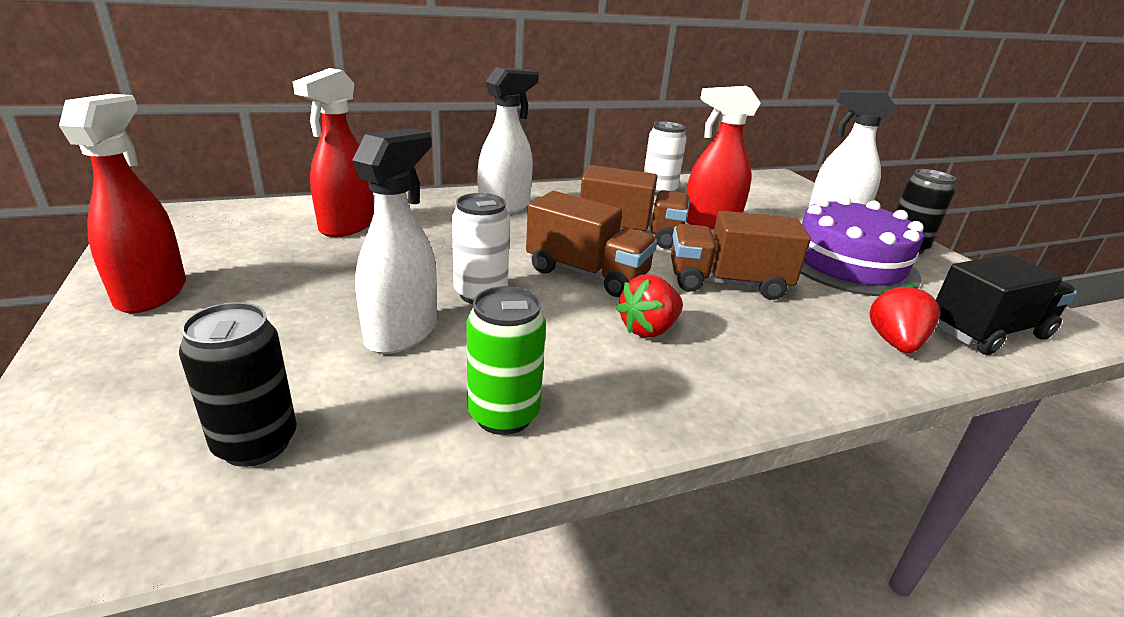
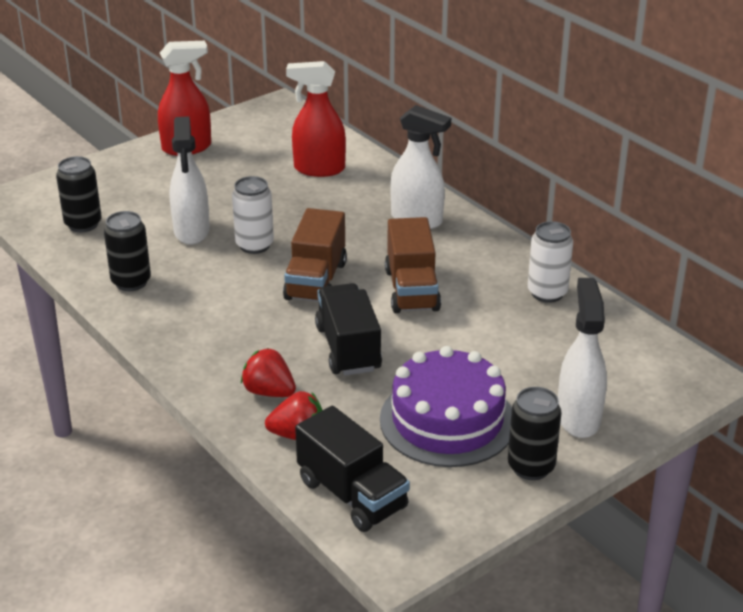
camera: 75 degrees right, 5 degrees up
white spray bottle [352,128,437,354] -> white spray bottle turned 75 degrees clockwise [169,116,210,245]
green can [466,286,546,435] -> black can [104,211,151,291]
red strawberry [616,274,683,338] -> red strawberry moved to [241,348,296,397]
brown truck [671,211,811,300] -> black truck [315,283,382,375]
red spray bottle [686,86,761,229] -> none

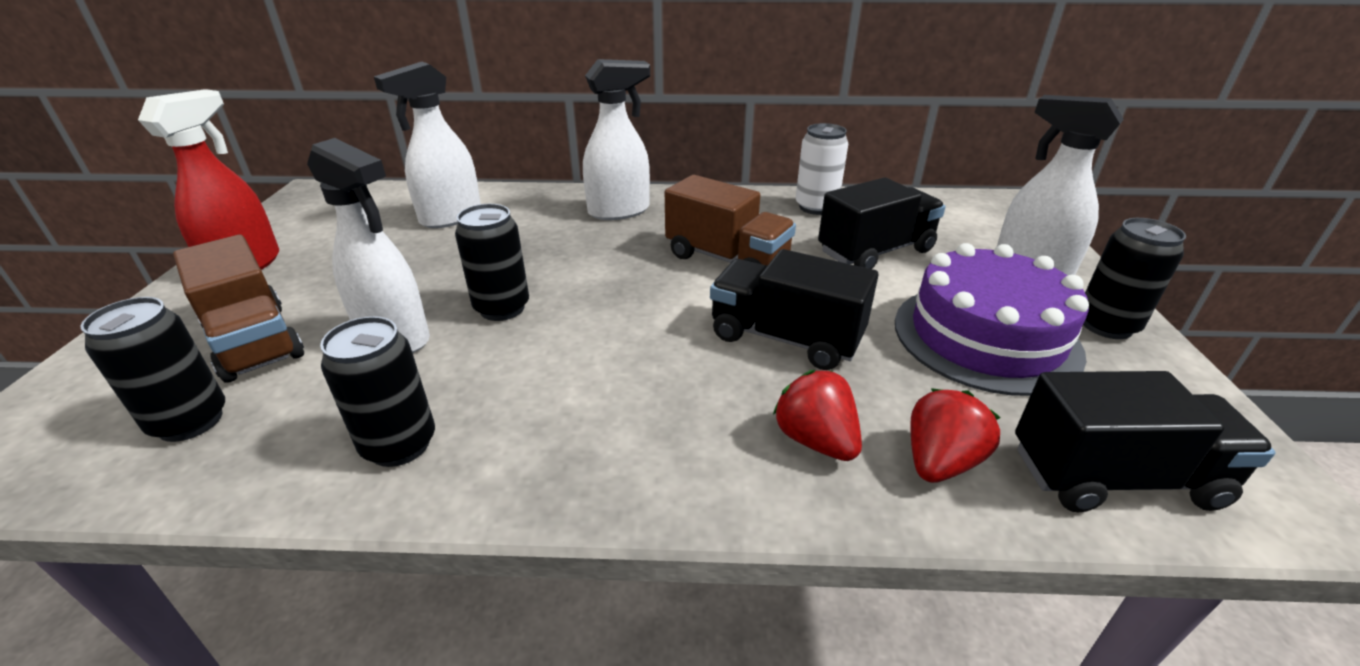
camera: 50 degrees left, 0 degrees up
white can [232,176,274,254] -> black can [455,204,529,321]
red strawberry [241,348,296,397] -> red strawberry turned 75 degrees clockwise [773,370,862,461]
brown truck [283,208,347,302] -> brown truck moved to [173,234,304,383]
red spray bottle [286,61,346,177] -> white spray bottle [374,62,481,228]
none -> black truck [818,178,946,269]

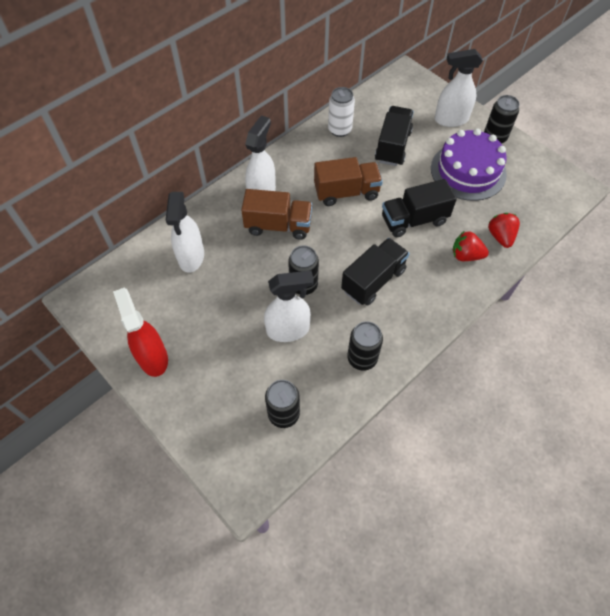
camera: 45 degrees left, 25 degrees up
brown truck [173,234,304,383] -> brown truck moved to [241,189,312,240]
black truck [1015,371,1275,513] -> black truck moved to [341,238,409,305]

